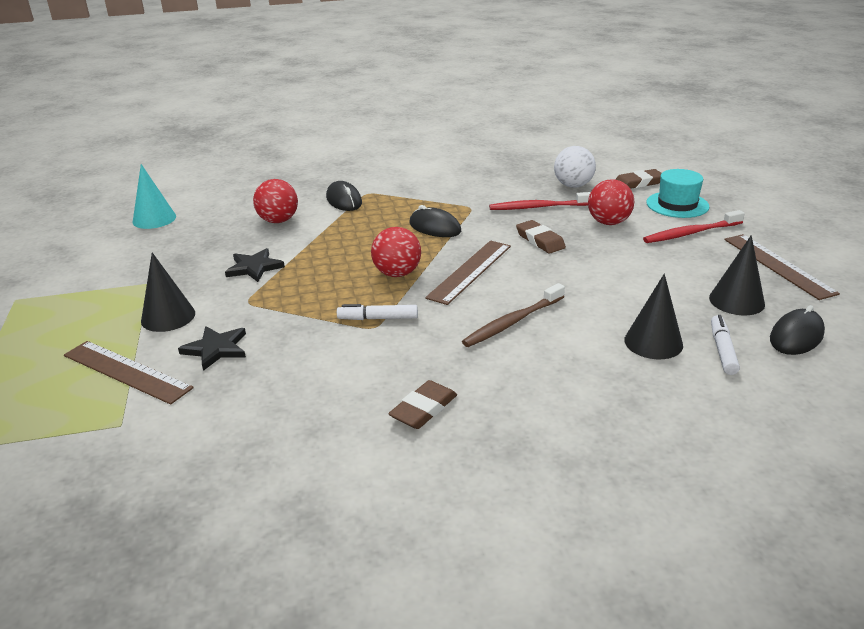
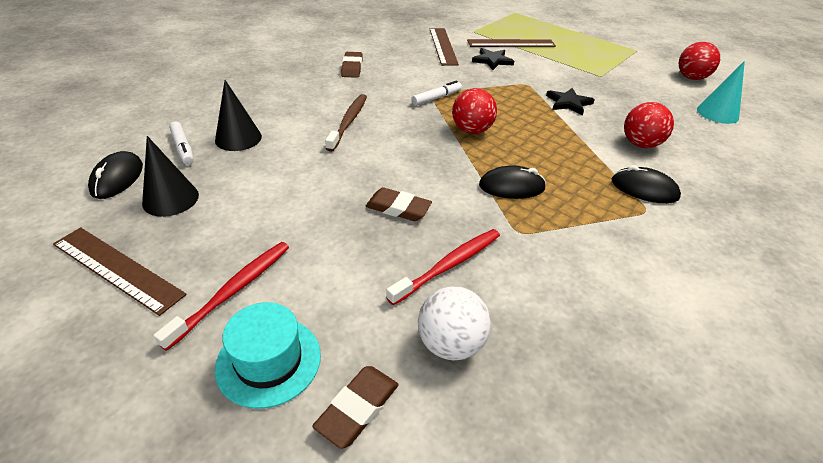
camera: 140 degrees right, 10 degrees up
black cone [141,252,195,332] -> none
brown ruler [425,241,511,305] -> brown ruler moved to [430,28,459,66]
red ball [588,179,634,225] -> red ball moved to [679,42,720,80]

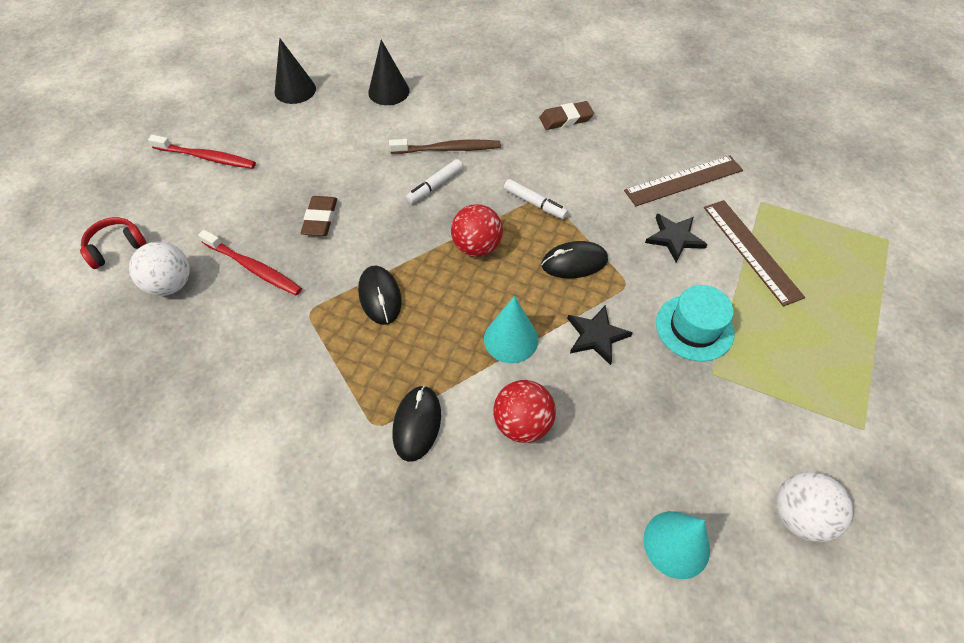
camera: 75 degrees right, 15 degrees up
brown ruler [53,227,187,316] -> none
black mouse [88,151,143,199] -> black mouse moved to [541,241,608,278]
white marker [169,121,194,165] -> white marker moved to [406,159,463,204]
turquoise hat [215,302,321,409] -> turquoise hat moved to [656,285,734,361]
brown eraser [312,366,399,449] -> red headphones [80,217,147,269]
red ball [679,42,720,80] -> white ball [776,472,853,542]
none -> turquoise cone [484,296,538,363]

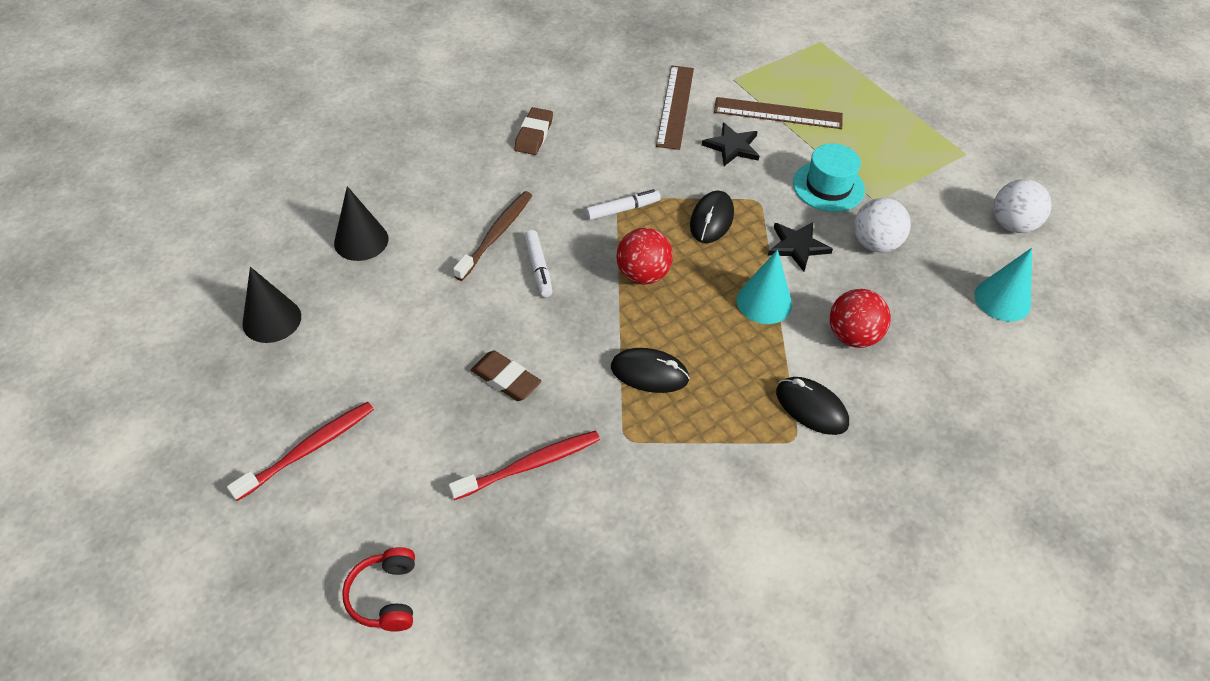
camera: 60 degrees left, 5 degrees down
white ball [129,242,190,296] -> white ball moved to [854,198,911,253]

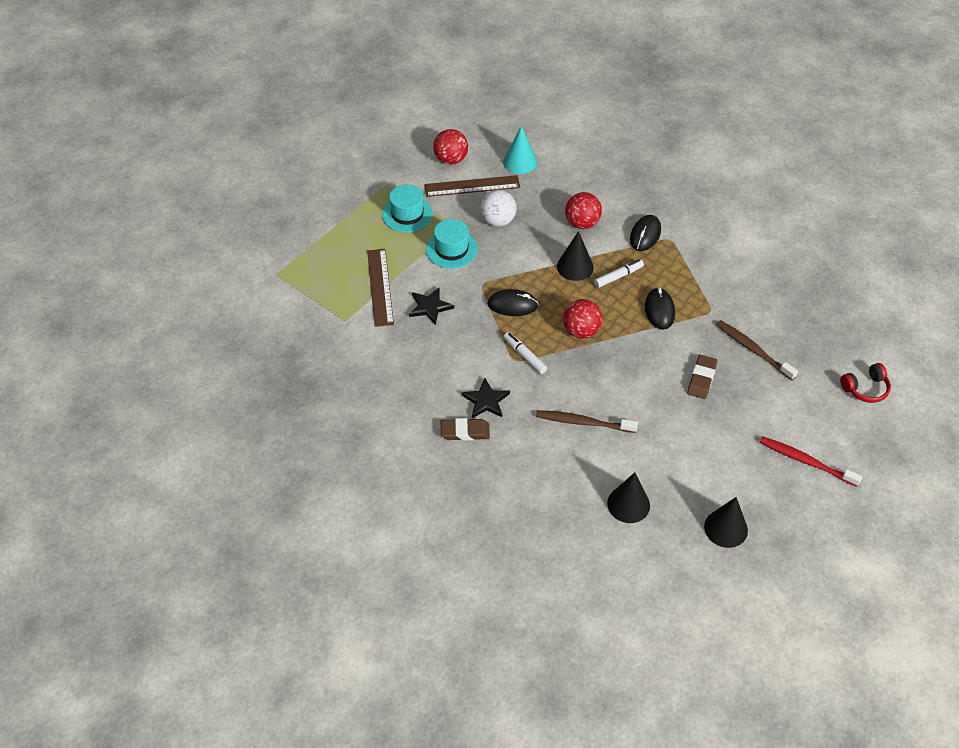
camera: 105 degrees left, 0 degrees up
red toothbrush [449,431,600,500] -> brown toothbrush [716,320,798,380]
white marker [524,230,553,297] -> white marker moved to [594,259,644,288]
brown ruler [656,65,694,150] -> brown ruler moved to [424,175,520,197]
turquoise cone [737,249,792,324] -> black cone [557,231,594,281]
black star [768,222,833,271] -> black star moved to [461,378,510,418]
white ball [993,179,1052,233] -> red ball [433,129,468,165]
none -> turquoise hat [382,184,433,233]

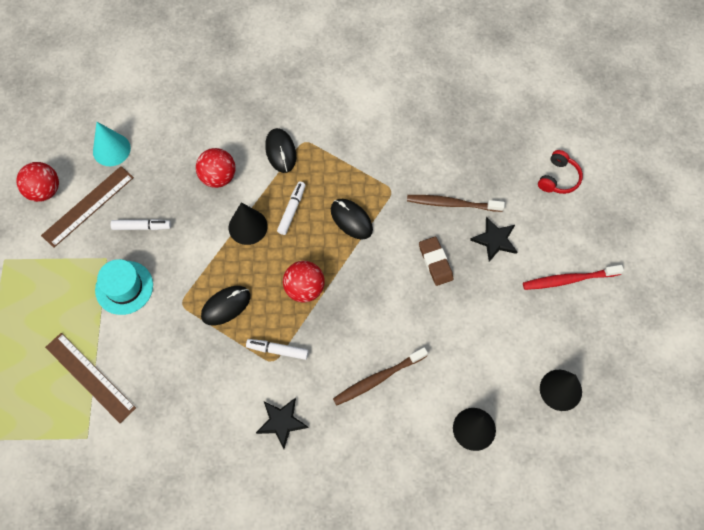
camera: 40 degrees left, 15 degrees up
turquoise hat [382,184,433,233] -> none
black star [409,287,454,325] -> black star moved to [470,217,517,262]
brown eraser [441,418,490,441] -> none
white ball [480,190,517,227] -> white marker [111,219,171,230]

